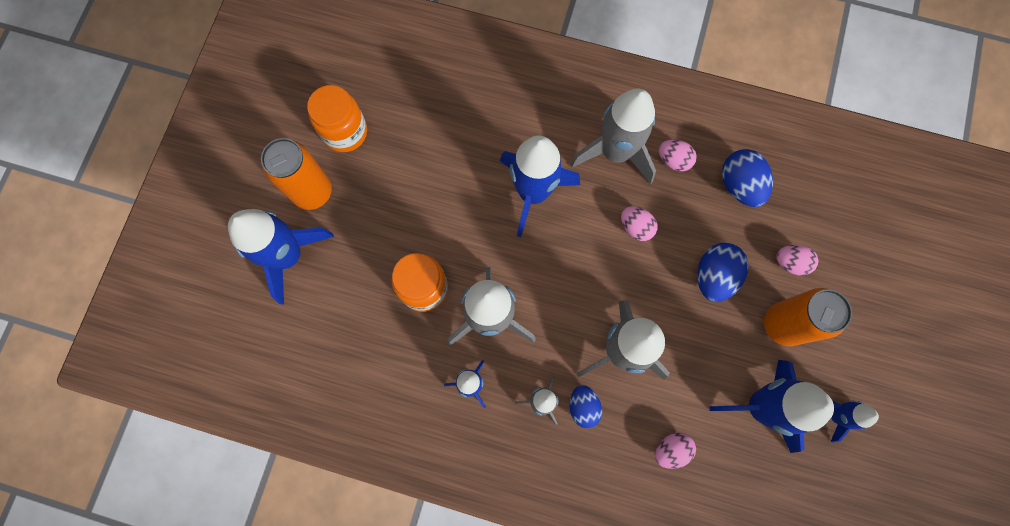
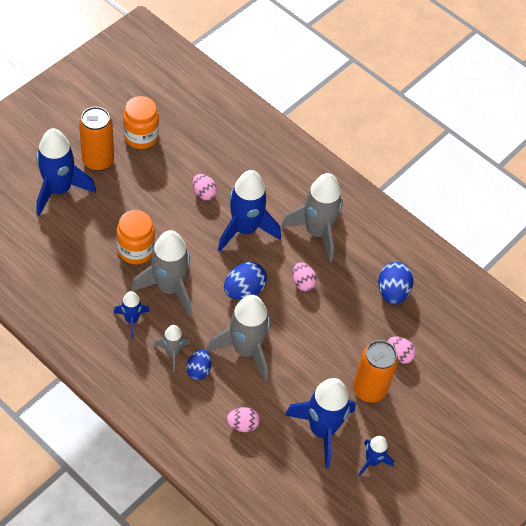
camera: 20 degrees right, 20 degrees down
pink egg [659,139,697,171] -> pink egg moved to [193,174,217,200]
blue egg [697,243,749,302] -> blue egg moved to [224,262,267,300]

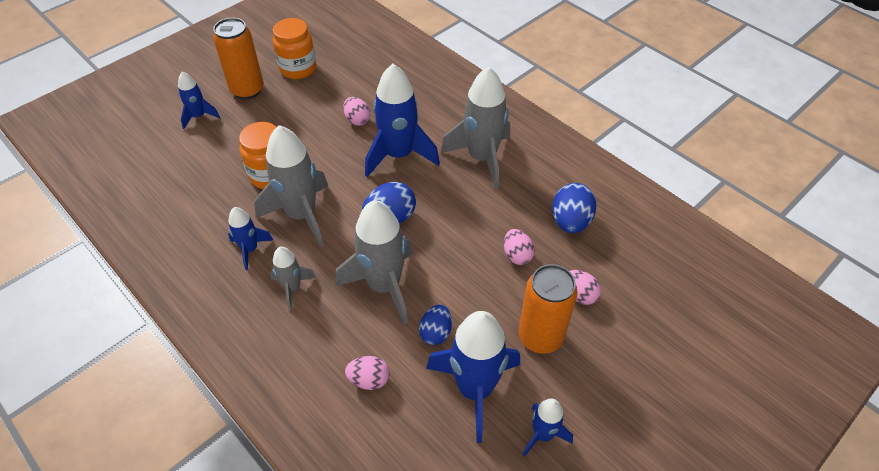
camera: 10 degrees right, 5 degrees down
blue rocket [36,128,96,216] -> blue rocket [178,71,220,129], size x0.53
blue egg [187,349,211,380] -> blue egg moved to [419,305,452,345]
pink egg [293,262,317,291] -> pink egg moved to [504,229,535,265]

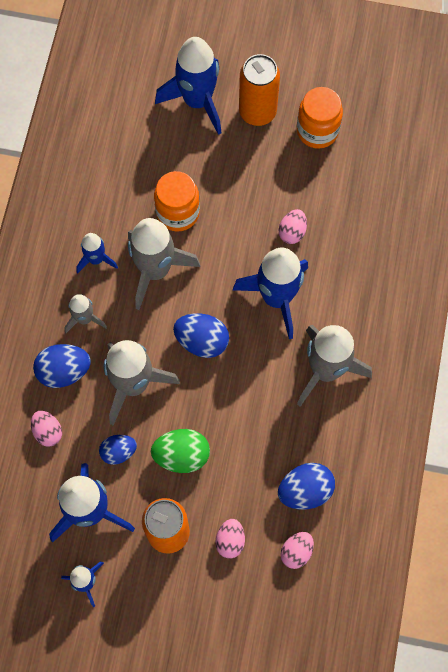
camera: 55 degrees right, 20 degrees up
blue rocket [178,71,220,129] -> blue rocket [155,37,222,135], size x1.90
pink egg [504,229,535,265] -> pink egg moved to [280,532,314,569]
none -> blue egg [33,344,91,388]
none -> green egg [151,429,210,473]

